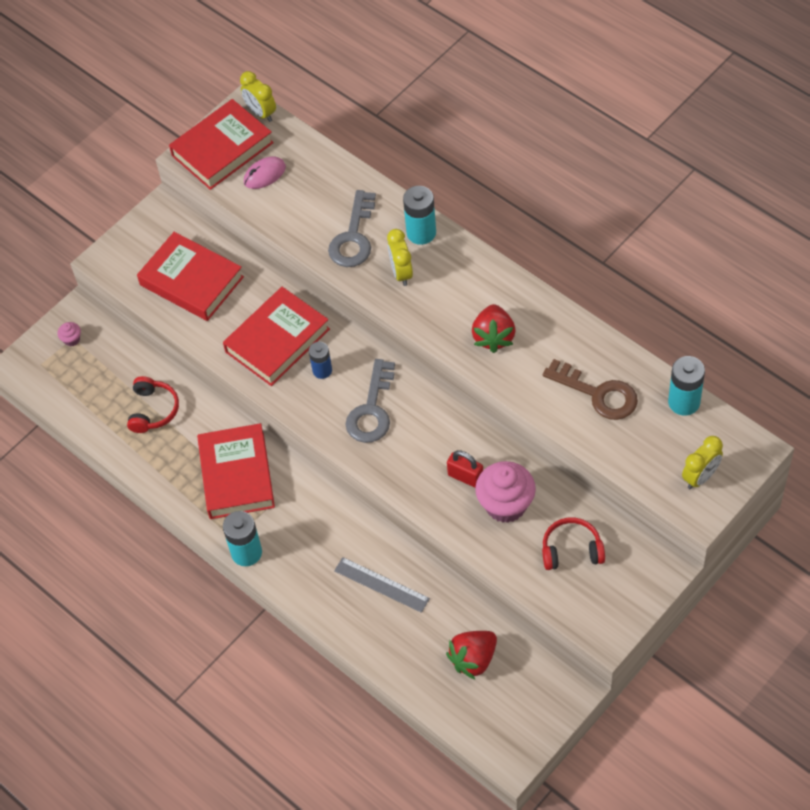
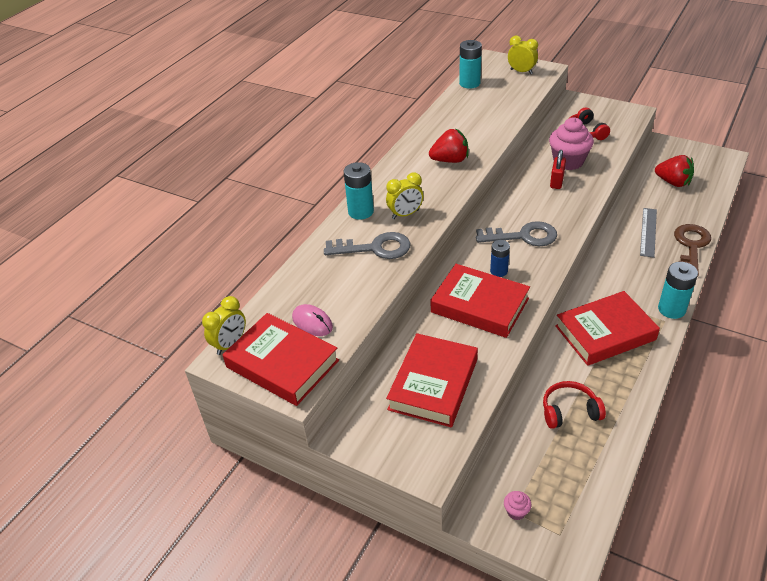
camera: 105 degrees left, 15 degrees down
brown key [543,359,638,420] -> brown key moved to [674,224,711,277]

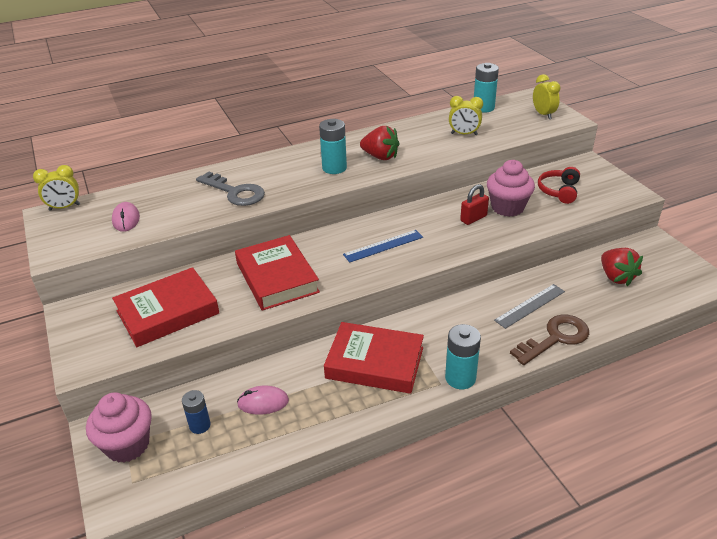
camera: 35 degrees right, 5 degrees down
red book [222,313,339,406] -> none
turquoise battery [343,162,374,220] -> turquoise battery moved to [319,119,347,174]
yellow clock [386,173,424,219] -> yellow clock moved to [449,96,483,135]
grey key [476,221,557,246] -> blue ruler [343,230,423,263]
blue battery [490,240,510,277] -> blue battery moved to [182,390,211,434]
pink cupcake [504,491,531,520] -> pink cupcake [86,392,152,463], size x2.31
red headphones [543,381,606,429] -> pink mouse [237,385,289,415]

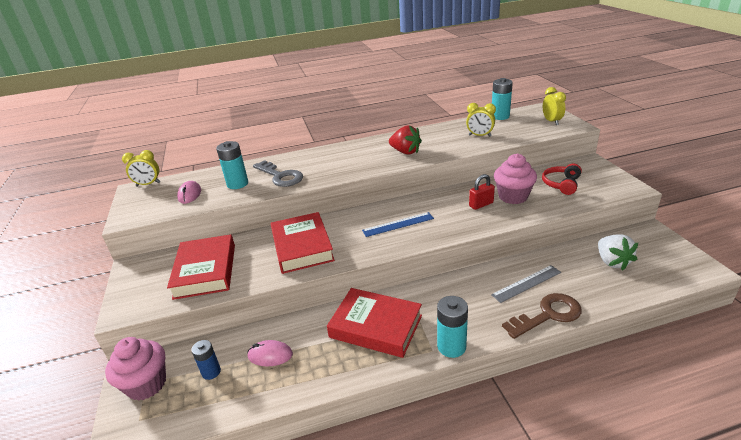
camera: 10 degrees right, 5 degrees down
red book [112,267,219,347] -> red book turned 75 degrees counterclockwise [167,234,235,300]
turquoise battery [319,119,347,174] -> turquoise battery moved to [216,141,248,189]
red strawberry [601,248,643,286] -> white strawberry [598,234,638,271]

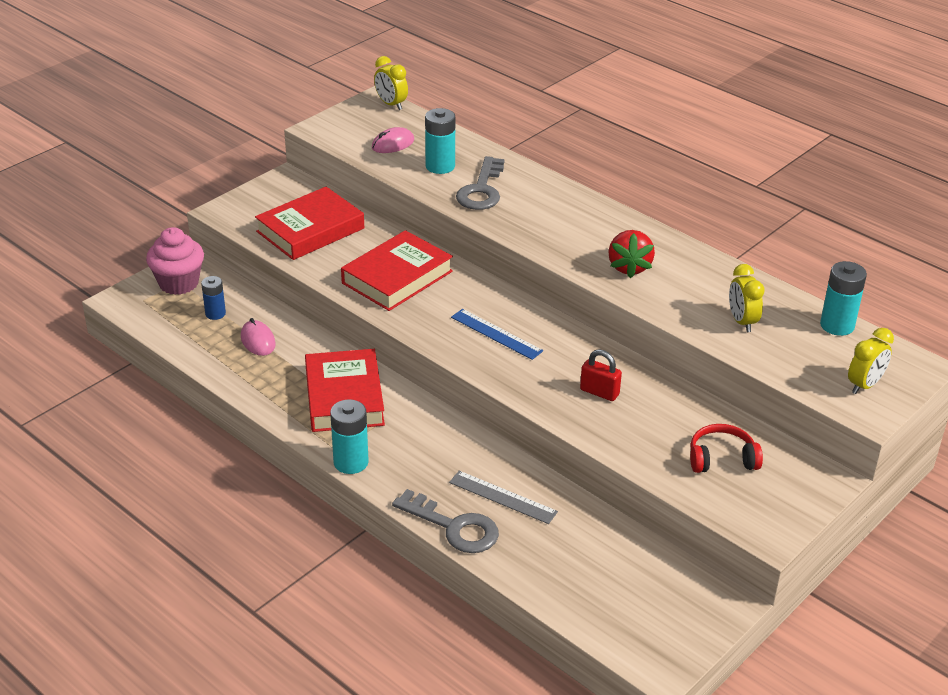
camera: 55 degrees right, 5 degrees up
pink cupcake [494,153,537,204] -> none
brown key [502,293,582,339] -> grey key [392,489,499,553]
white strawberry [598,234,638,271] -> none

